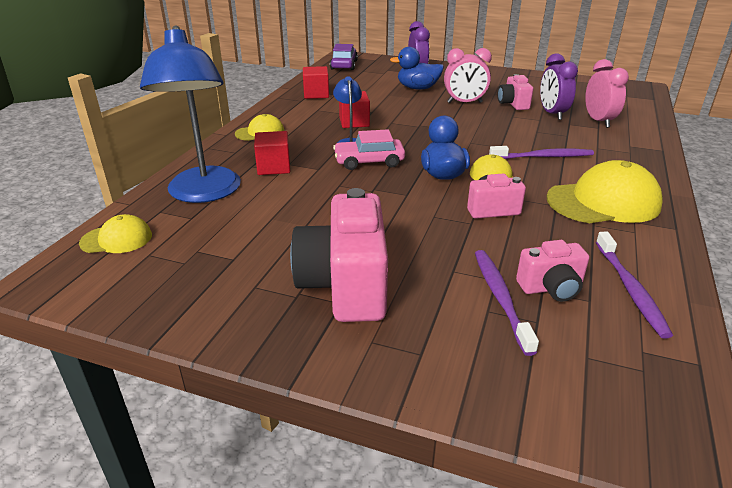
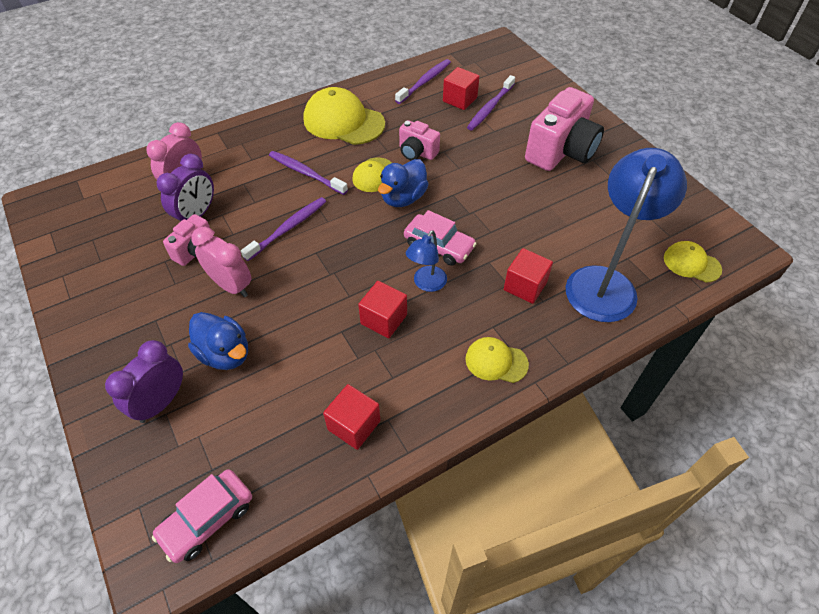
camera: 140 degrees left, 20 degrees up
purple car [330,44,358,70] -> pink car [152,469,252,563]
pink camera [516,240,589,302] -> red cube [443,67,480,110]
none -> purple toothbrush [241,197,326,261]

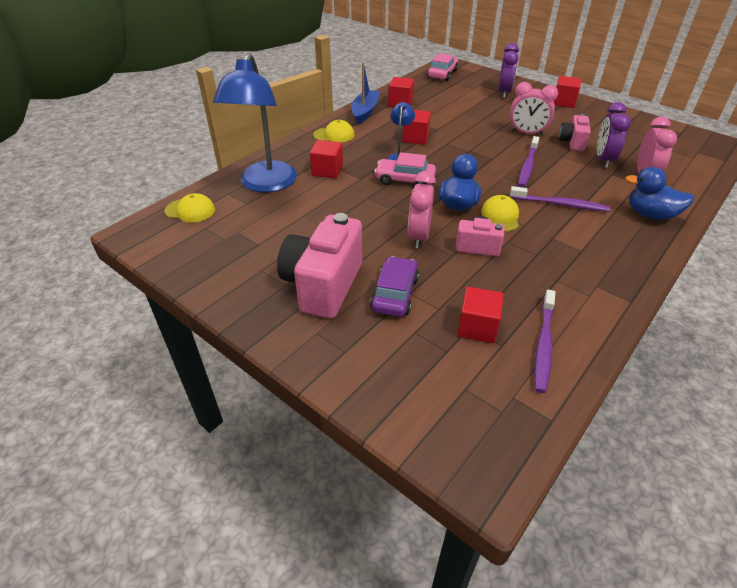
camera: 160 degrees right, 10 degrees down
blue duck [188,312,248,370] -> blue duck moved to [625,167,694,220]
yellow cap [304,87,385,145] -> none
purple toothbrush [467,75,515,130] -> none
none -> blue boat [351,62,380,124]
none -> purple car [370,256,419,317]
none -> pink clock [408,171,436,248]
none -> red cube [553,76,581,108]

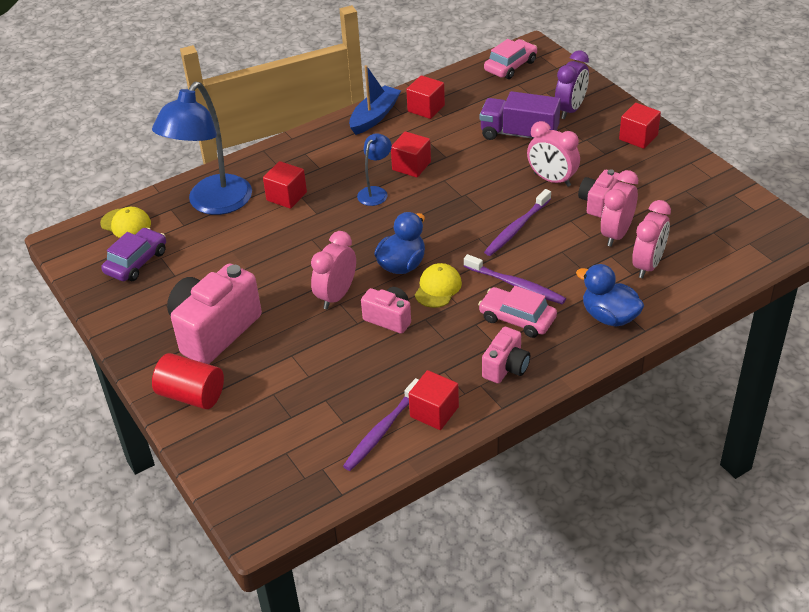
camera: 20 degrees right, 0 degrees up
yellow cap [313,120,355,142] -> none
purple car [370,256,419,317] -> purple car moved to [101,228,166,281]
pink car [374,152,436,185] -> pink car moved to [478,286,557,338]
red cube [457,287,504,343] -> red cube moved to [409,370,459,430]
purple clock [597,102,631,168] -> pink clock [601,170,638,247]
none -> red cylinder [152,353,224,409]
none -> purple truck [480,91,561,140]
none -> pink camera [482,327,530,383]

